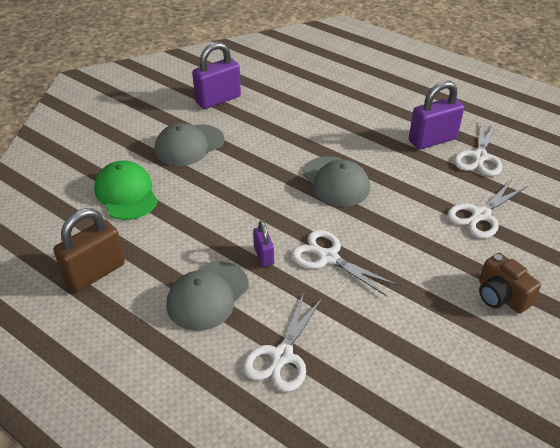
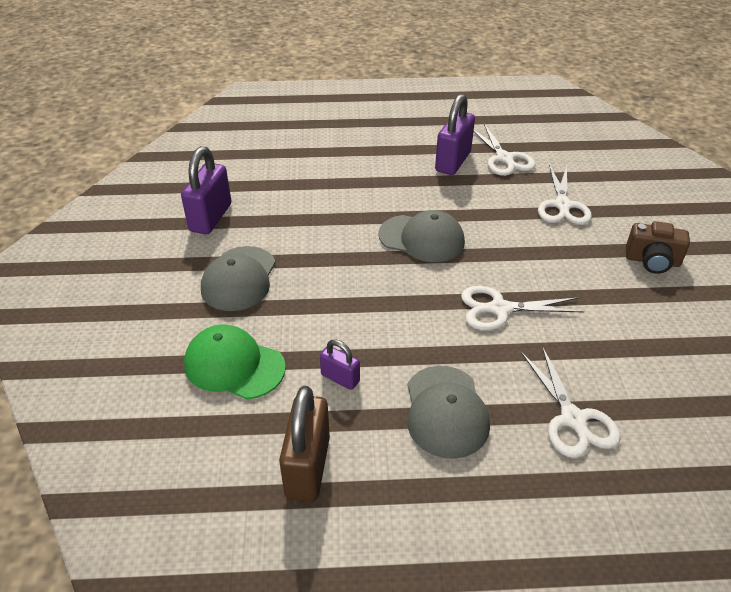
camera: 40 degrees left, 0 degrees up
purple padlock [253,221,274,267] -> purple padlock moved to [320,339,360,390]

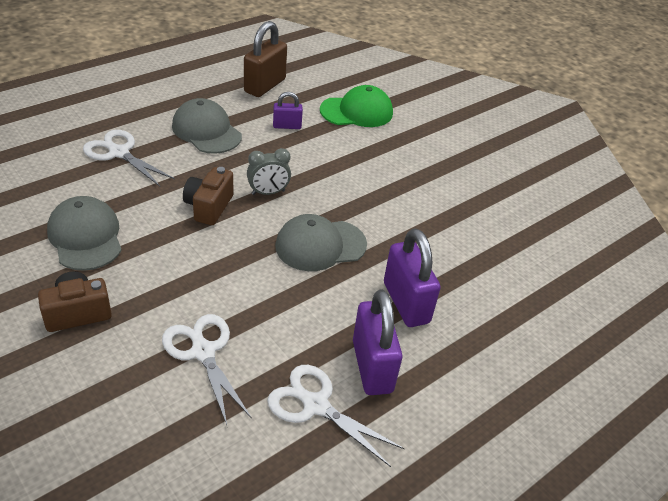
camera: 140 degrees right, 0 degrees up
purple padlock [181,146,231,234] -> purple padlock moved to [384,228,441,327]
grey cap [201,246,276,311] -> grey cap moved to [47,196,122,271]
brown padlock [279,386,330,502] -> brown padlock turned 60 degrees clockwise [244,21,287,97]
white scissors [461,286,585,330] -> brown camera [183,167,233,225]
none -> grey clock [247,148,291,195]

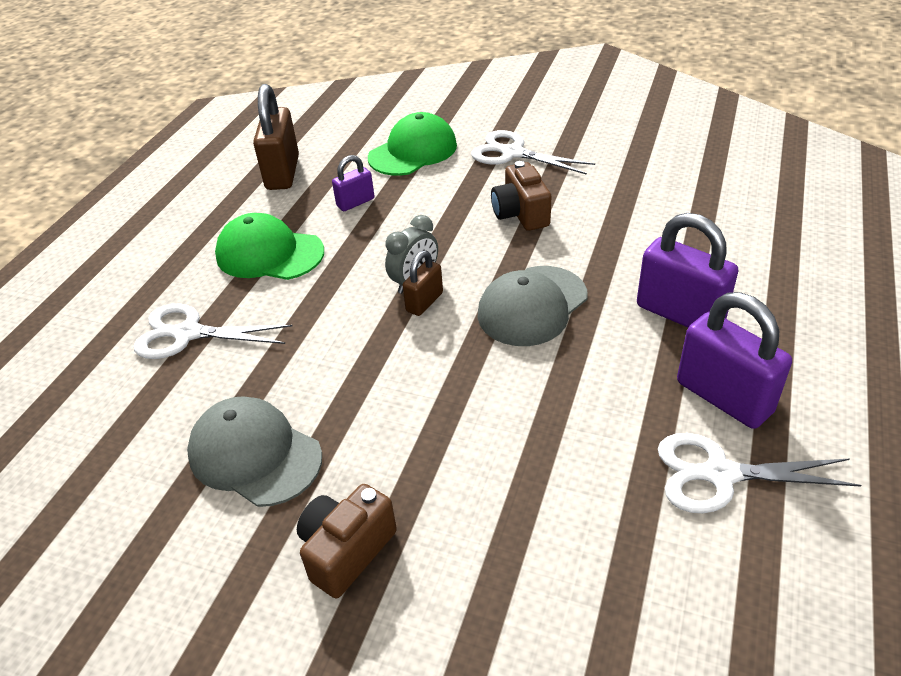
camera: 25 degrees left, 0 degrees up
white scissors [162,314,252,425] -> white scissors moved to [471,130,595,175]
grey cap [172,98,242,154] -> green cap [215,213,324,280]
brown camera [183,167,233,225] -> brown camera moved to [491,161,551,231]
none -> brown padlock [402,250,443,316]

